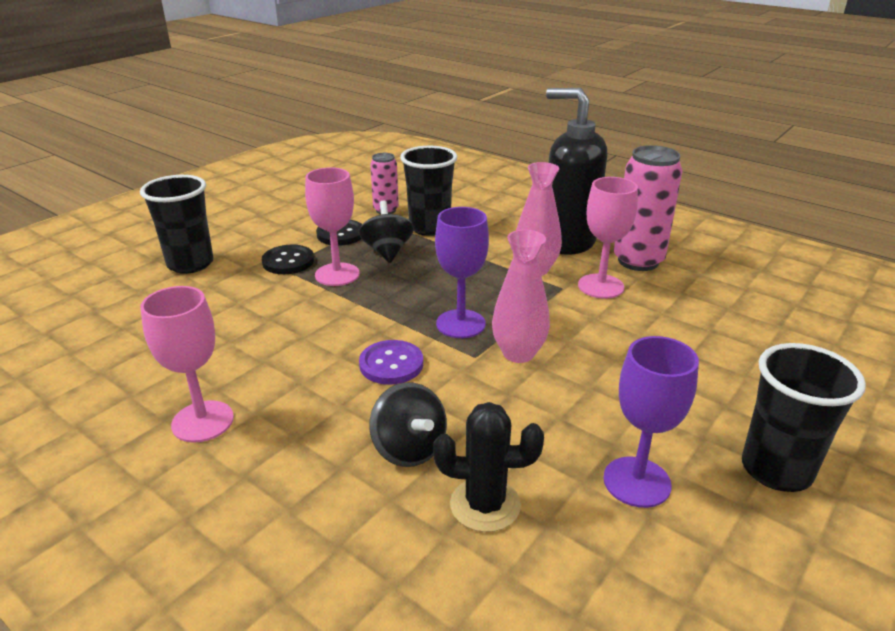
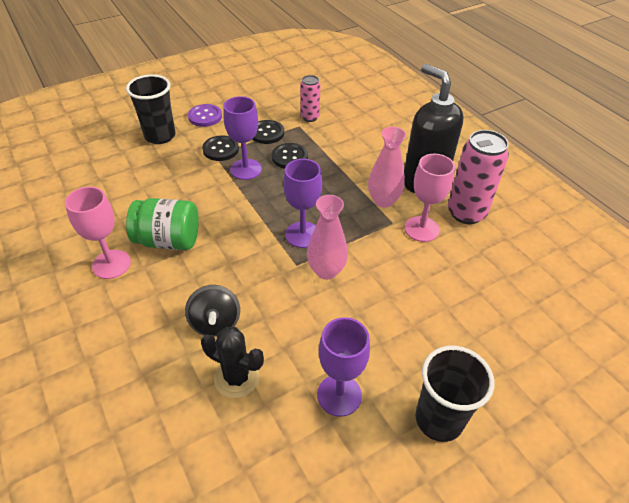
camera: 20 degrees right, 15 degrees up
pink goblet [305,167,360,286] -> purple goblet [223,96,262,180]
black spinning top [359,201,414,263] -> black button [272,143,308,169]
purple button [359,340,423,385] -> purple button moved to [188,104,222,127]
black cup [400,146,457,236] -> none
none -> green jar [126,198,199,250]

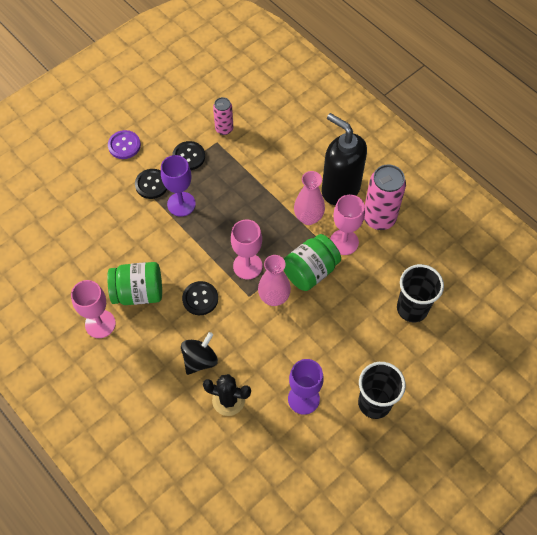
camera: 10 degrees left, 15 degrees up
black cup [126,74,176,144] -> black cup moved to [397,264,444,322]
black spinning top [185,285,240,337] -> black spinning top turned 120 degrees counterclockwise [181,332,218,375]
black button [272,143,308,169] -> black button moved to [182,281,218,315]
purple goblet [283,159,322,248] -> pink goblet [231,220,262,279]
none -> green jar [284,234,341,291]

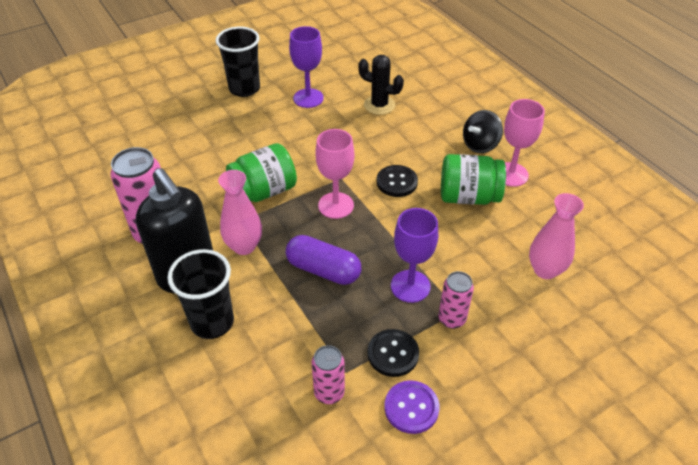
camera: 170 degrees left, 15 degrees down
purple button [108,130,141,159] -> purple button moved to [384,380,440,434]
black button [135,169,167,199] -> pink can [438,271,474,329]
black spinning top [181,332,218,375] -> black spinning top moved to [463,110,503,153]
pink vase [258,255,291,306] -> pink vase moved to [529,193,584,279]
pink goblet [330,195,365,255] -> none
black cup [397,264,444,322] -> black cup moved to [167,249,234,339]
none -> purple capsule [286,235,361,285]

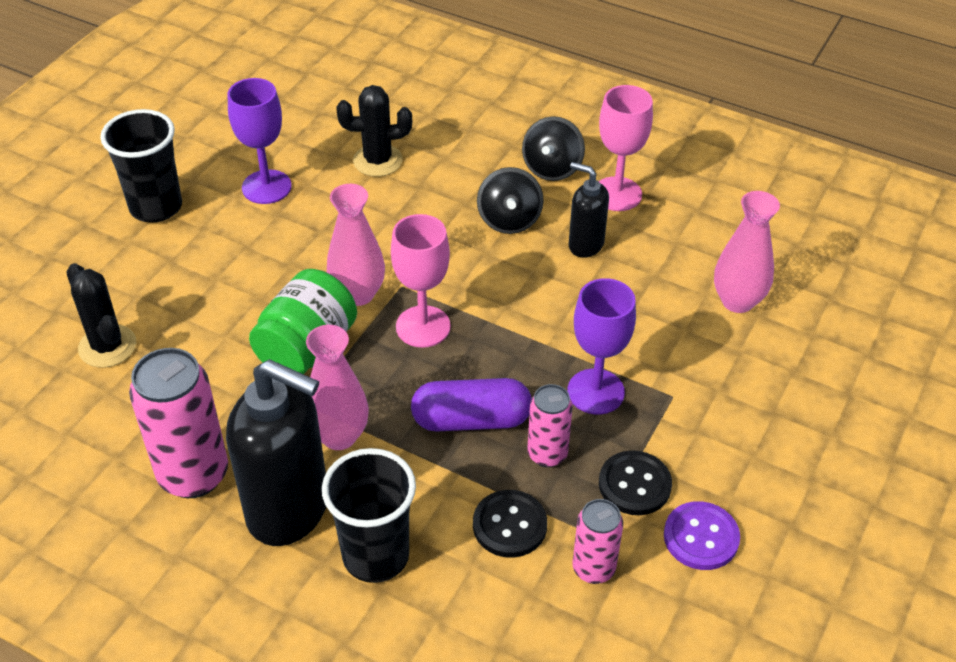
camera: 30 degrees left, 0 degrees up
black button [376,165,418,197] -> black button moved to [473,490,547,558]
pink can [438,271,474,329] -> pink can moved to [527,384,573,467]
green jar [441,154,506,205] -> black soap dispenser [569,162,609,258]
none -> black cactus [67,263,136,368]
none -> pink vase [327,184,385,306]
none -> black spinning top [477,167,544,234]

